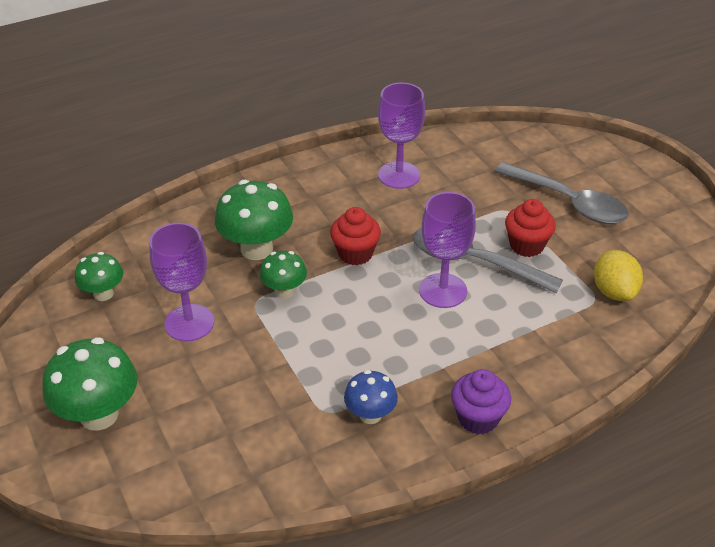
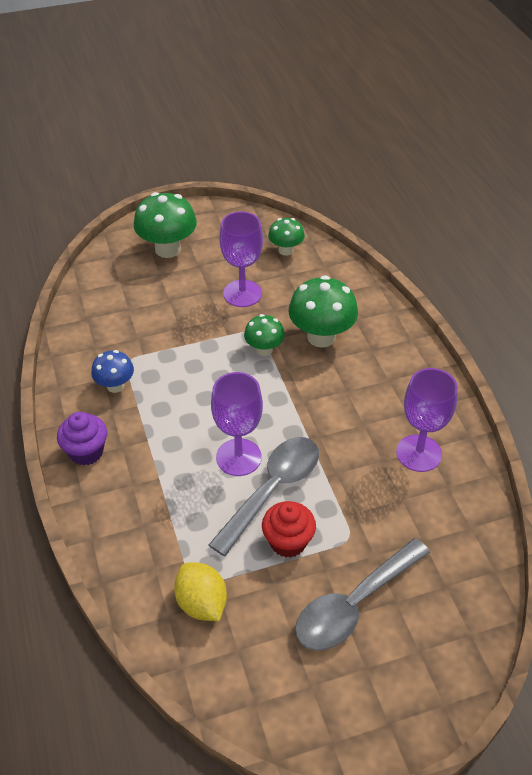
camera: 100 degrees right, 5 degrees up
red cupcake [330,207,381,265] -> none
yellow lemon [594,250,643,301] -> yellow lemon turned 60 degrees clockwise [174,562,227,621]

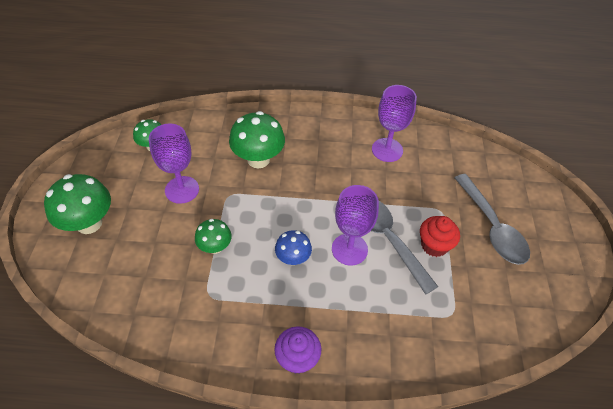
camera: 70 degrees left, 5 degrees up
blue mushroom [91,350,134,393] -> blue mushroom moved to [275,230,312,265]
yellow lemon [174,562,227,621] -> none
green mushroom [244,314,285,356] -> green mushroom moved to [195,219,232,254]

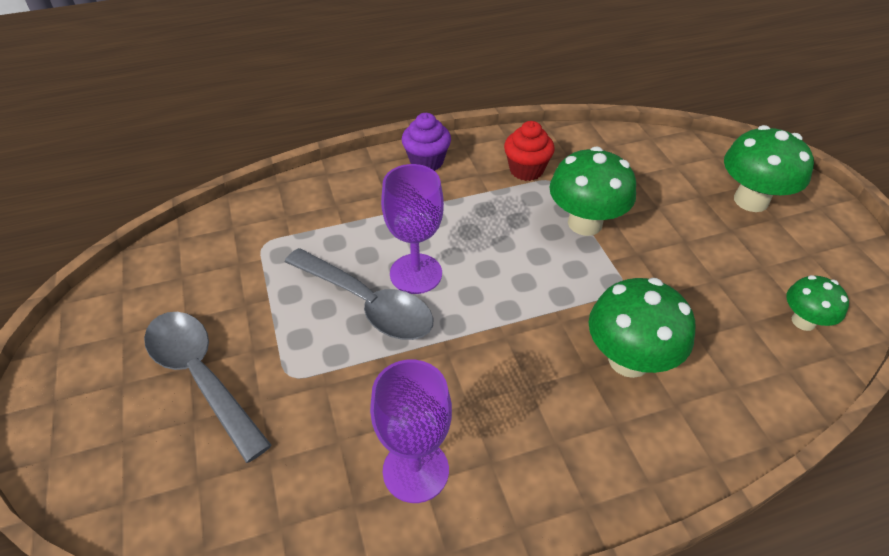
camera: 160 degrees right, 5 degrees down
purple goblet [149,124,199,204] -> none
green mushroom [195,219,232,254] -> green mushroom [549,147,636,236], size x1.71
blue mushroom [275,230,312,265] -> none
red cupcake [420,216,460,257] -> red cupcake moved to [504,121,555,181]

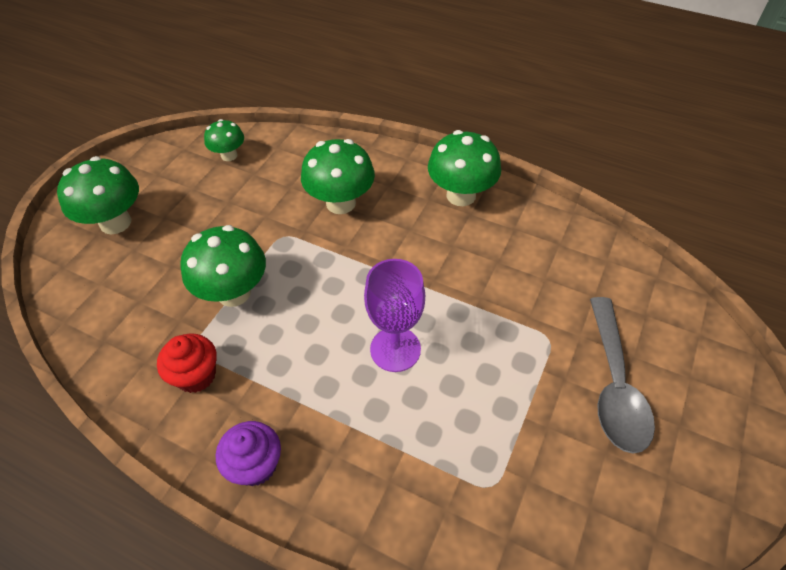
camera: 135 degrees left, 5 degrees up
grey spoon [285,248,434,340] -> none
purple goblet [370,360,452,503] -> none
none -> green mushroom [428,130,501,206]

